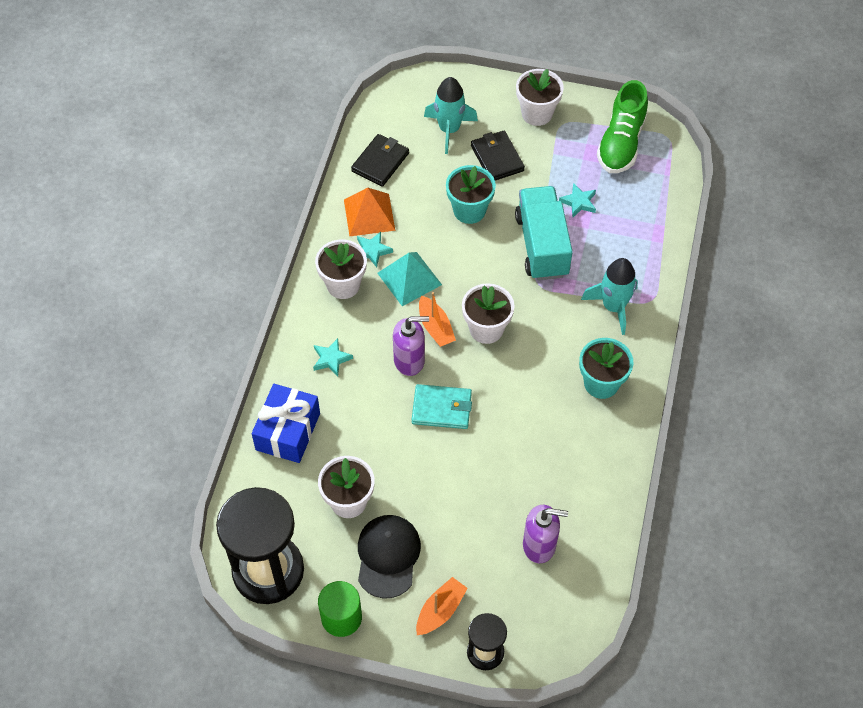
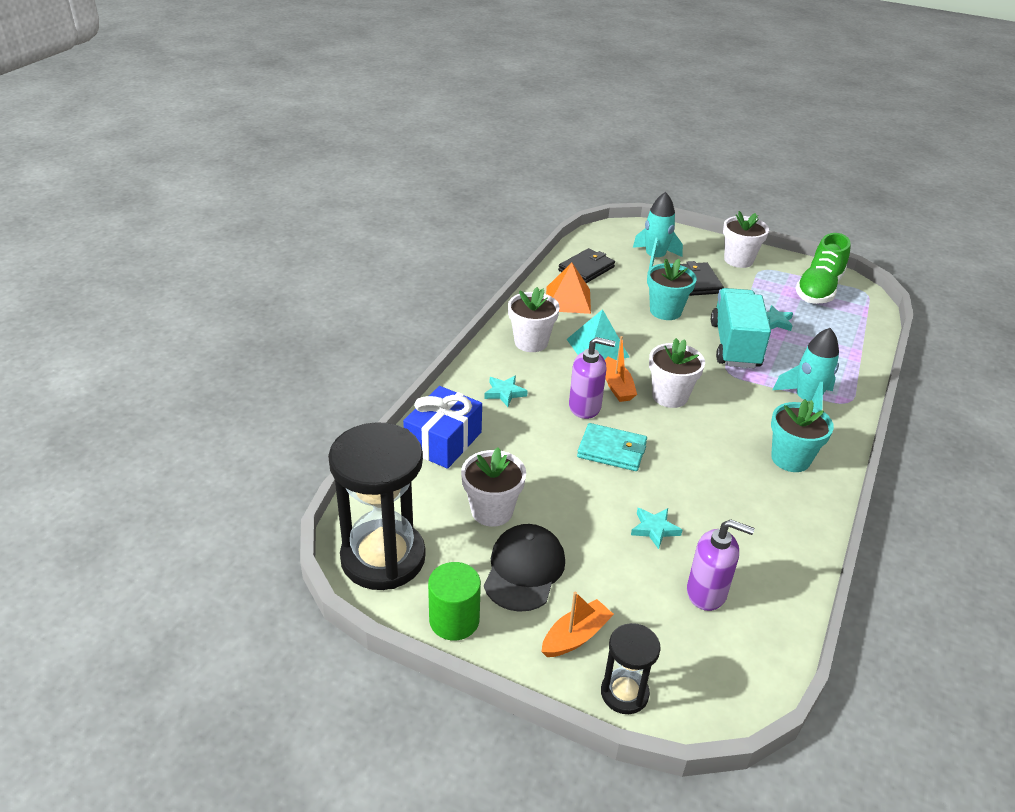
camera: 10 degrees right, 20 degrees down
turquoise star [357,232,393,267] -> turquoise star moved to [631,508,682,549]

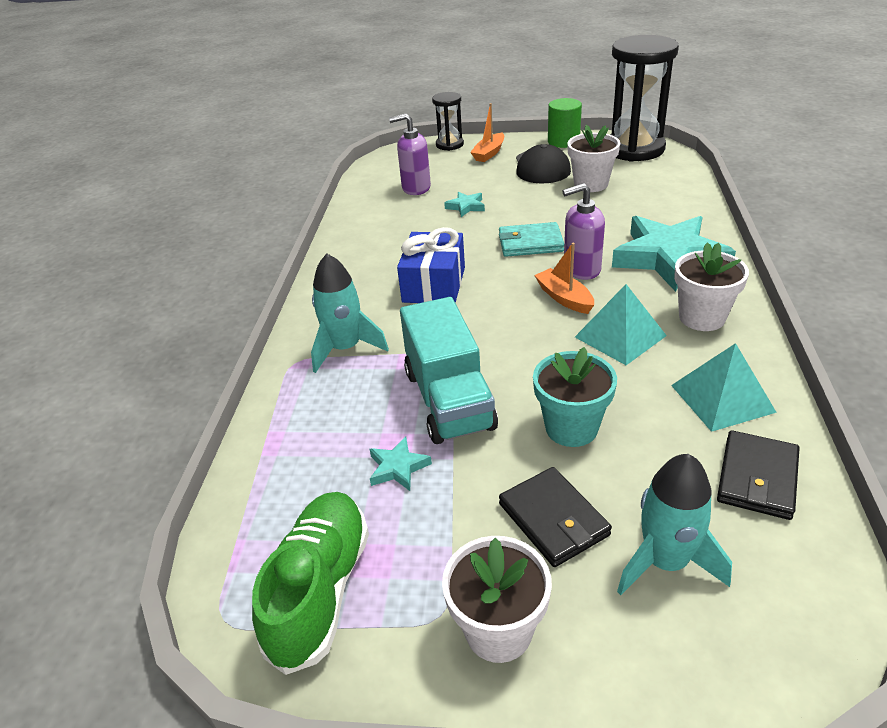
camera: 165 degrees right, 0 degrees up
blue gift [403,386,482,469] -> blue gift moved to [397,227,465,303]
turquoise star [484,375,528,407] -> turquoise star [612,216,736,292], size x2.41
orange pyramid [546,263,591,314] -> turquoise pyramid [671,343,777,432]
white flower pot [649,338,705,408] -> none
turquoise flower pot [771,399,834,472] -> none

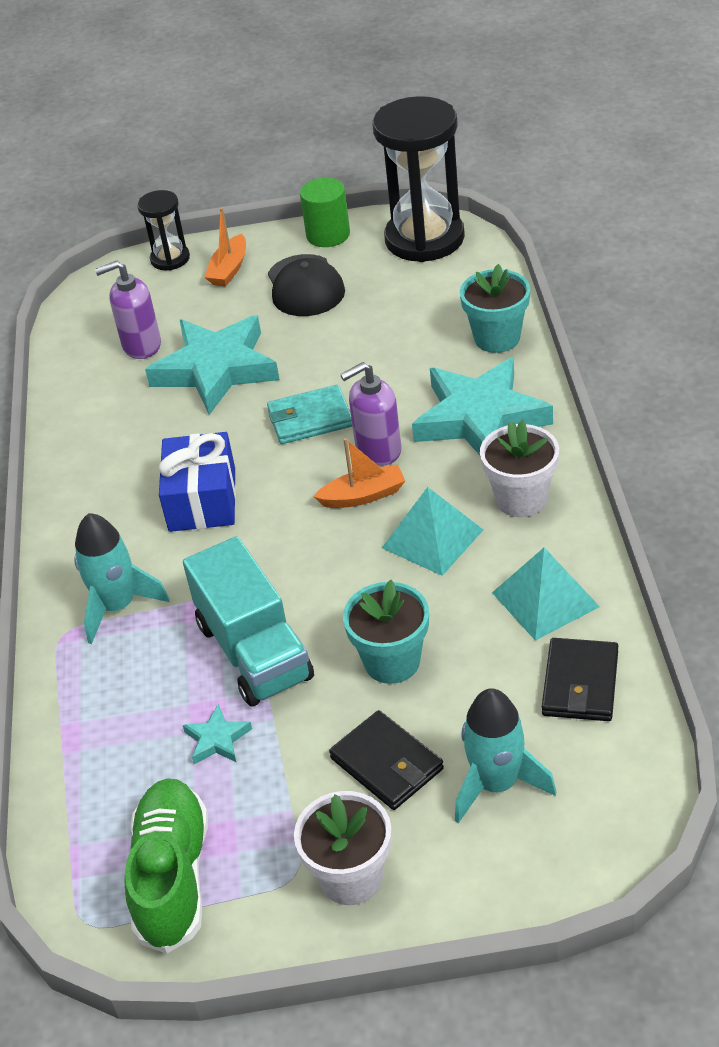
camera: 10 degrees left, 5 degrees up
turquoise star [444,192,485,217] -> turquoise star [145,315,280,415], size x2.41
orange boat [534,243,594,314] -> orange boat turned 120 degrees clockwise [313,438,405,508]
white flower pot [567,125,620,192] -> none
none -> turquoise flower pot [460,264,530,353]

